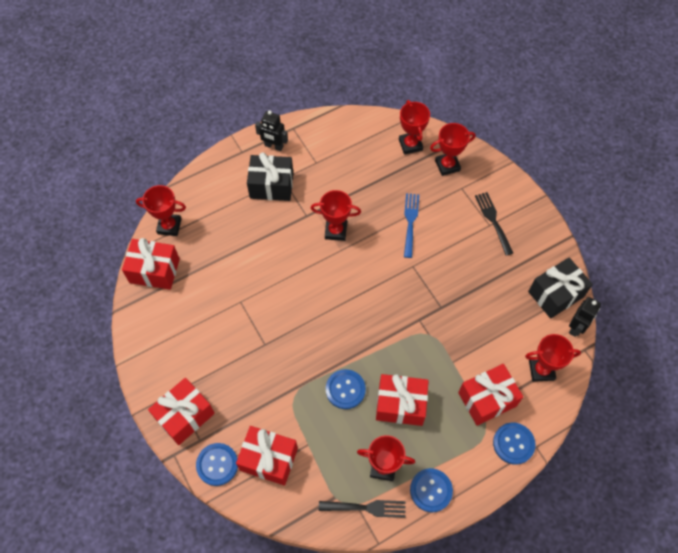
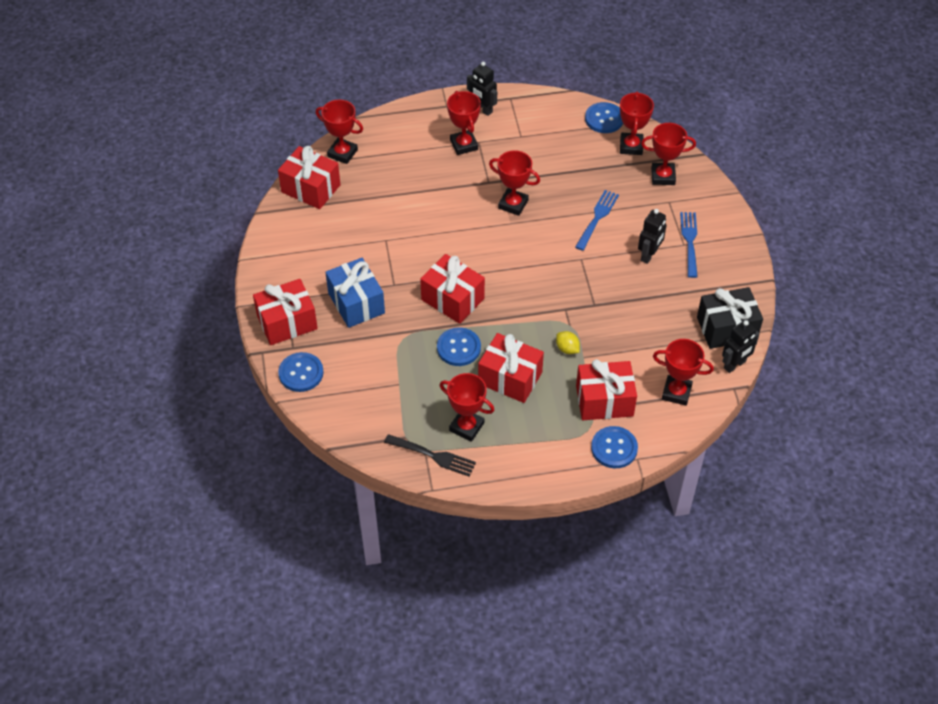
camera: 20 degrees right, 10 degrees down
red gift [236,426,298,486] -> red gift moved to [420,254,485,324]
black gift [247,152,293,201] -> red trophy [447,91,481,155]
blue button [410,468,453,512] -> blue button moved to [585,102,623,133]
black fork [475,192,513,256] -> blue fork [680,212,698,278]
none -> blue gift [325,258,385,328]
none -> yellow lemon [556,331,580,354]
none -> black robot [638,209,667,264]

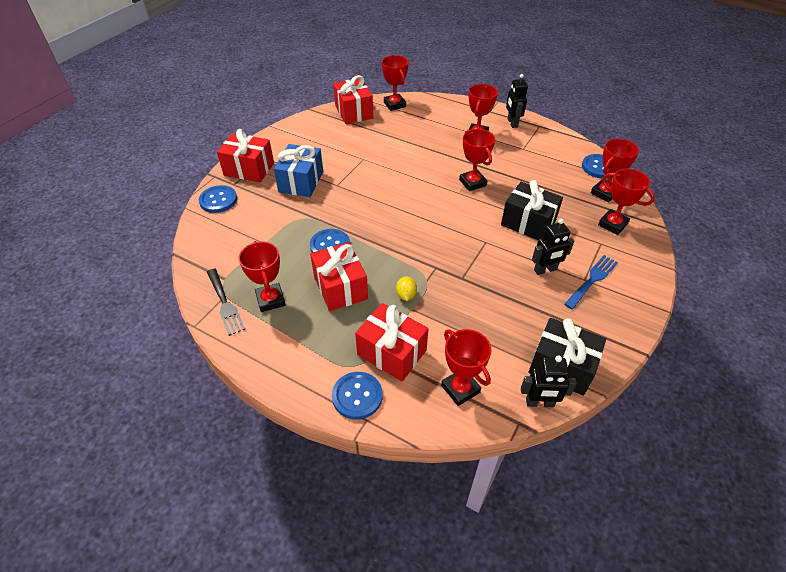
camera: 40 degrees right, 5 degrees down
red gift [420,254,485,324] -> none
blue fork [575,190,619,251] -> black gift [501,180,563,240]

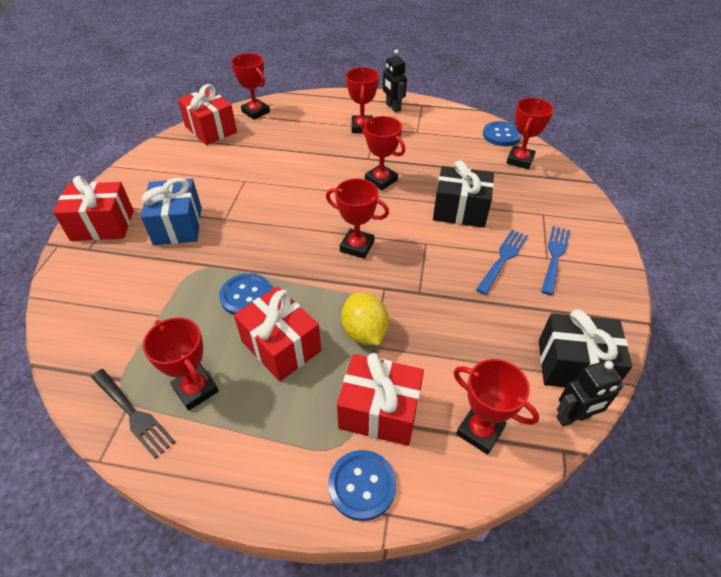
camera: 20 degrees left, 0 degrees up
blue button [199,185,237,213] -> none
yellow lemon [396,276,417,301] -> yellow lemon [341,293,389,346], size x1.70
black robot [532,219,574,275] -> blue fork [476,230,528,295]
red trophy [598,169,655,235] -> red trophy moved to [326,178,389,259]

